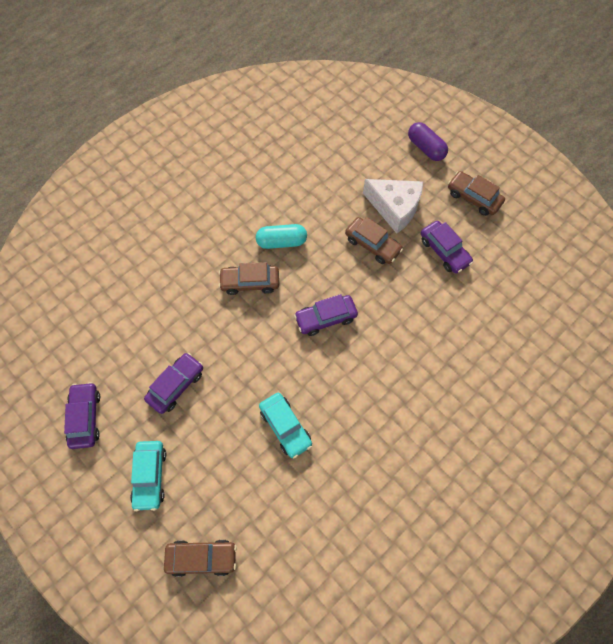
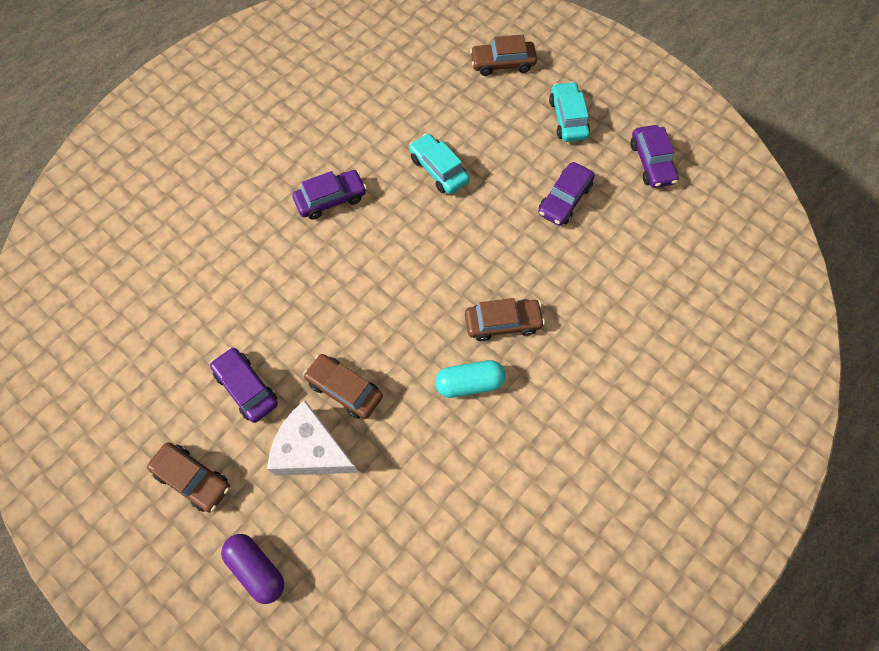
camera: 175 degrees right, 0 degrees up
purple car [294,294,358,336] -> purple car moved to [292,170,367,220]

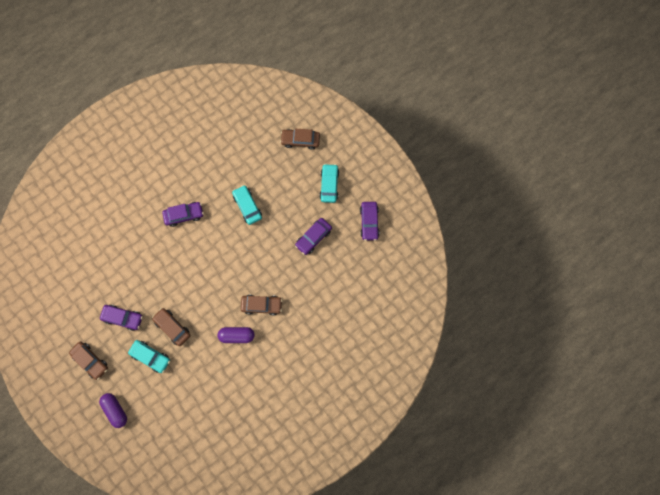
camera: 10 degrees right, 10 degrees up
purple car [210,347,278,423] -> purple car turned 135 degrees clockwise [100,305,143,331]
white cheese [267,400,359,476] -> turquoise car [128,340,170,373]
turquoise capsule [435,360,506,398] -> purple capsule [218,327,254,343]

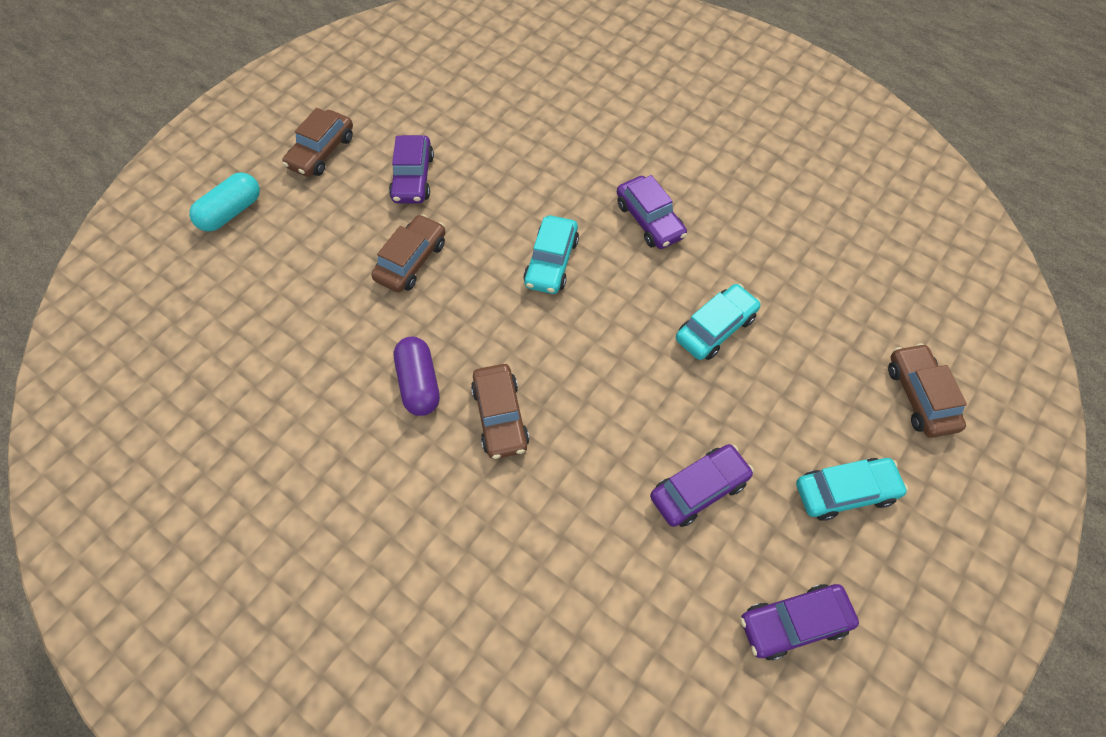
camera: 75 degrees right, 15 degrees down
purple capsule [99,393,127,428] -> turquoise capsule [189,172,260,232]
turquoise car [128,340,170,373] -> turquoise car moved to [523,215,579,294]
purple car [295,218,332,255] -> purple car turned 120 degrees clockwise [650,444,754,527]

